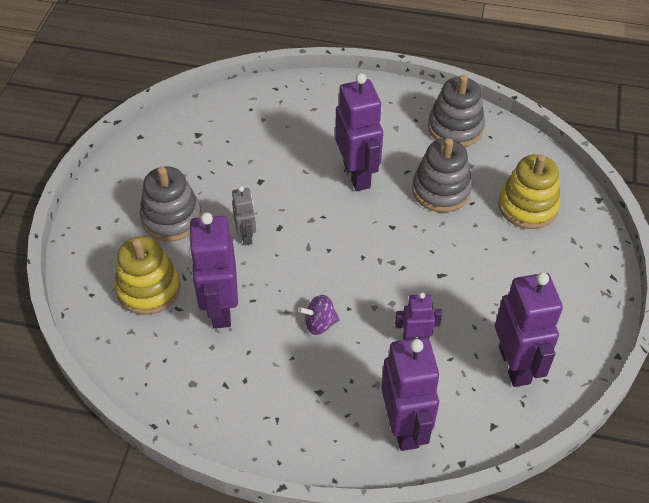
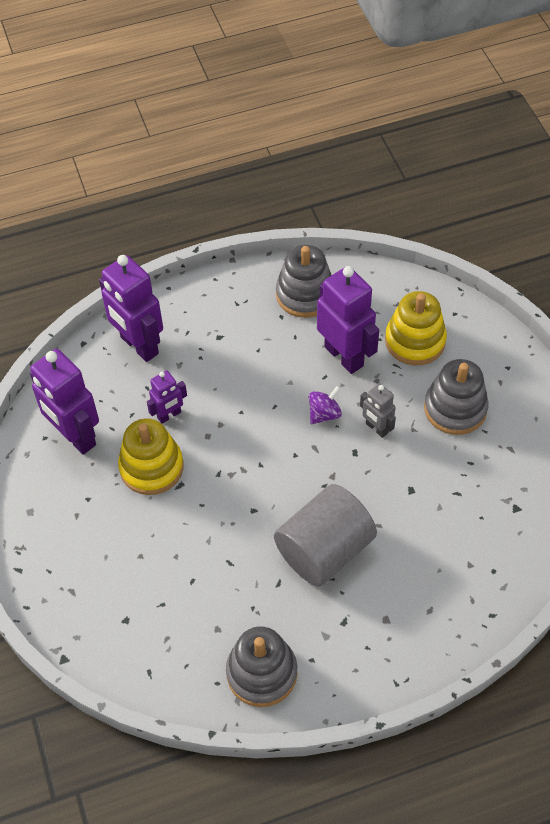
camera: 150 degrees right, 5 degrees up
purple spinning top [298,295,340,335] -> purple spinning top moved to [309,386,342,424]
purple robot [335,73,383,191] -> grey cylinder [274,484,377,586]
grey stacking toy [412,138,472,213] -> grey stacking toy moved to [276,245,331,318]
yellow stacking toy [498,154,561,229] -> yellow stacking toy moved to [118,418,184,495]

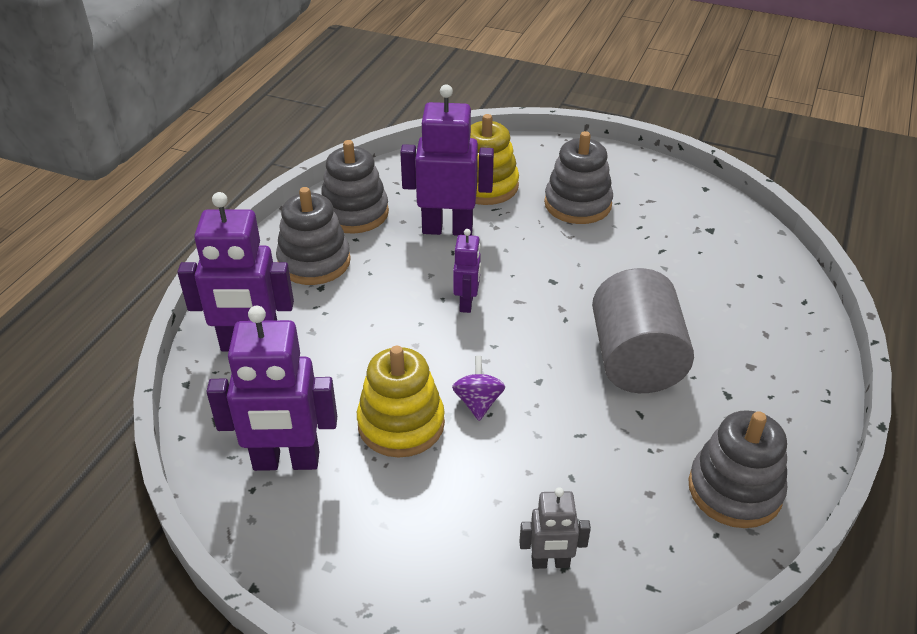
camera: 50 degrees left, 15 degrees down
purple robot [147,370,187,424] -> purple robot moved to [453,229,481,313]
purple spinning top [309,386,342,424] -> purple spinning top moved to [452,356,505,421]
grey robot [360,383,396,438] -> grey robot moved to [519,487,591,569]
none -> grey stacking toy [276,187,351,285]

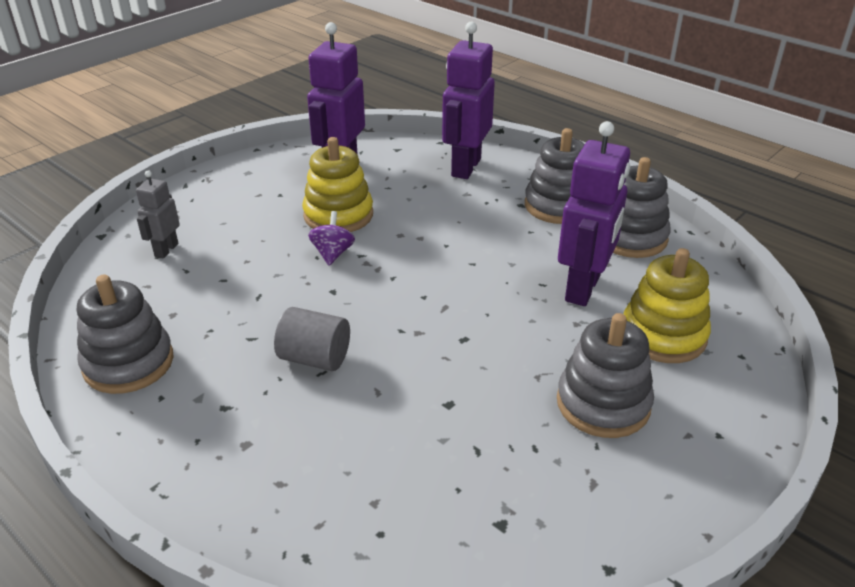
camera: 110 degrees right, 5 degrees down
purple spinning top [452,356,505,421] -> purple spinning top turned 105 degrees counterclockwise [308,211,355,265]
purple robot [453,229,481,313] -> none
grey cylinder [592,268,694,393] -> grey cylinder [274,307,350,371], size x0.59

